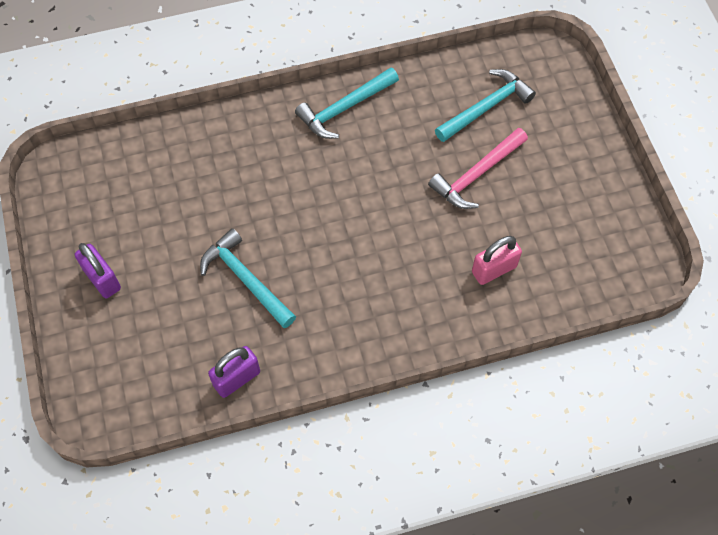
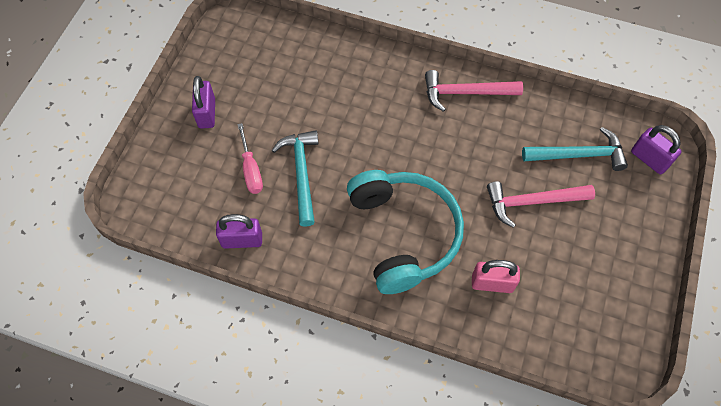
camera: 35 degrees right, 0 degrees up
turquoise hammer [295,67,399,139] -> pink hammer [425,70,523,112]
none -> pink screwdriver [237,123,263,194]
none -> turquoise headphones [347,170,464,294]
none -> purple padlock [631,125,682,174]

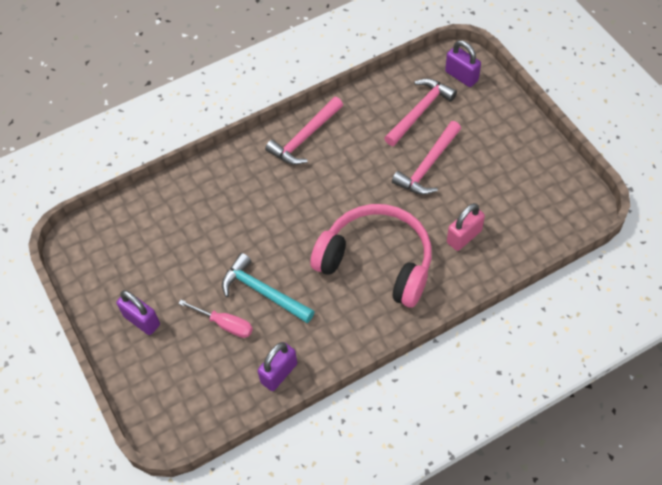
camera: 45 degrees left, 5 degrees down
turquoise headphones [347,170,464,294] -> pink headphones [310,204,432,308]
turquoise hammer [522,127,628,171] -> pink hammer [384,78,457,146]
purple padlock [631,125,682,174] -> purple padlock turned 45 degrees clockwise [445,40,481,87]

